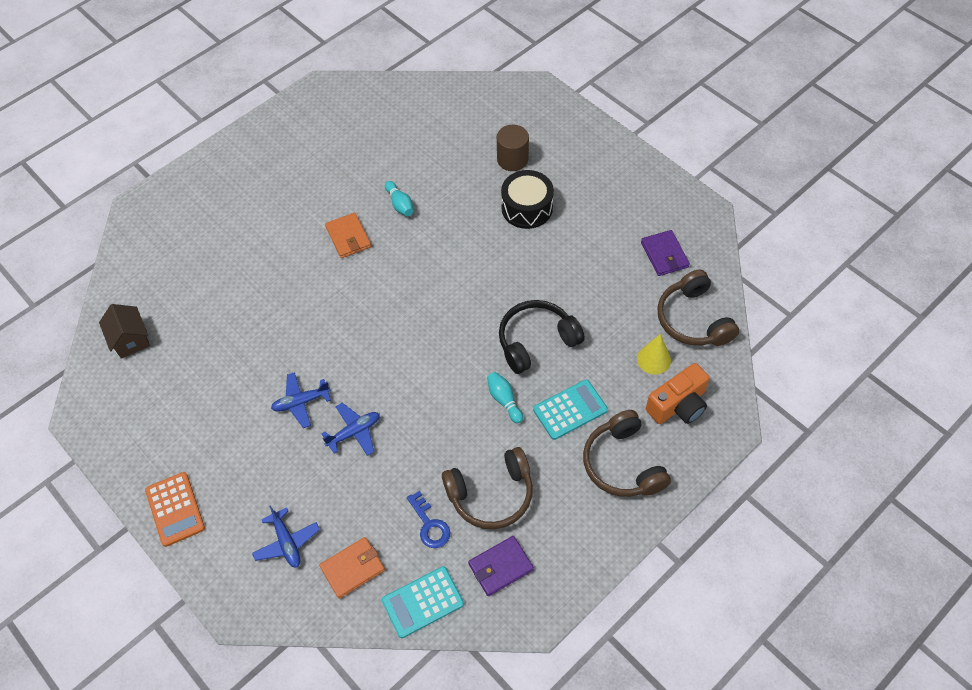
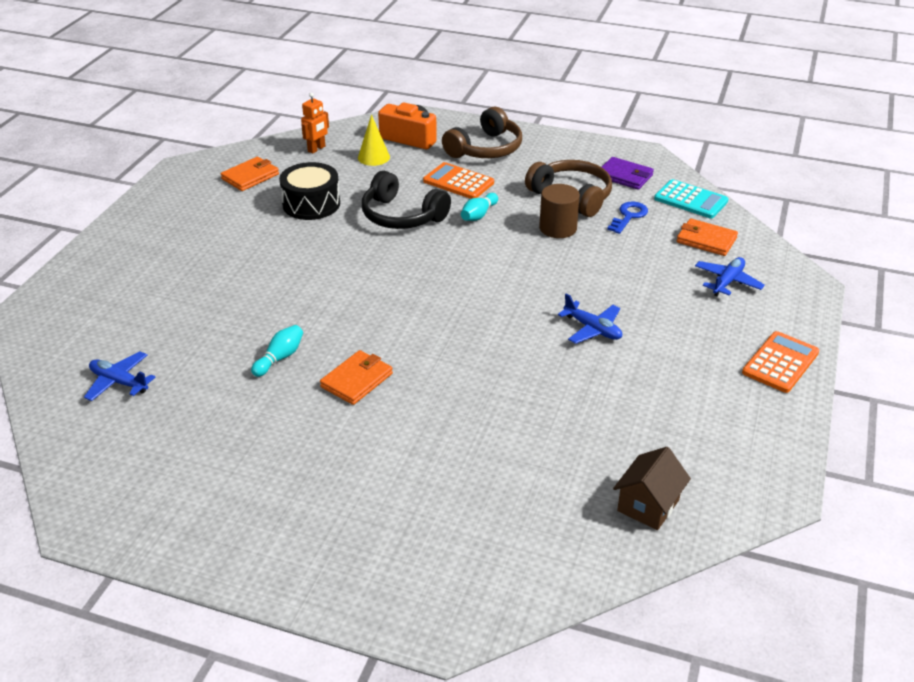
camera: 120 degrees left, 20 degrees down
blue plane [321,403,380,456] -> blue plane moved to [84,351,155,401]
brown cylinder [497,125,529,171] -> brown cylinder moved to [539,184,580,238]
black drum [501,170,554,229] -> black drum moved to [279,162,340,220]
turquoise calculator [533,380,608,440] -> orange calculator [423,162,494,199]
purple wallet [641,230,690,276] -> orange wallet [221,157,279,191]
brown headphones [657,270,739,346] -> orange robot [301,93,329,154]

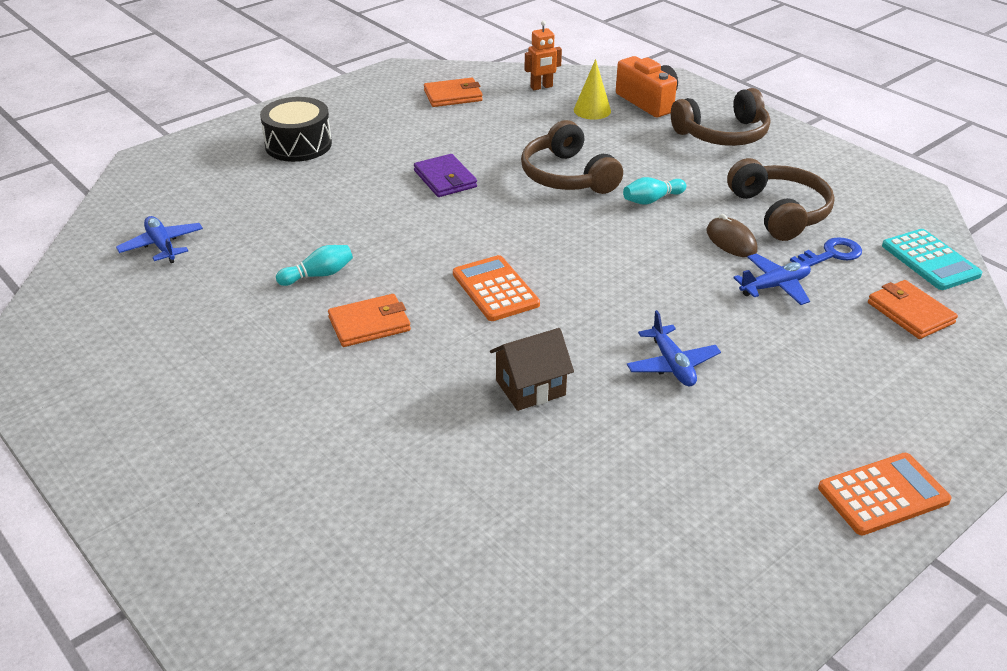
camera: 30 degrees right, 0 degrees up
black drum [279,162,340,220] -> black drum moved to [260,97,332,162]
black headphones [362,171,451,229] -> brown headphones [521,120,623,194]
orange calculator [423,162,494,199] -> orange calculator moved to [453,255,540,321]
brown cylinder [539,184,580,238] -> brown mouse [706,214,758,257]
purple wallet [602,157,654,190] -> purple wallet moved to [414,154,477,197]
brown house [613,447,691,530] -> brown house moved to [490,328,574,411]
blue plane [695,257,765,296] -> blue plane moved to [733,253,811,305]

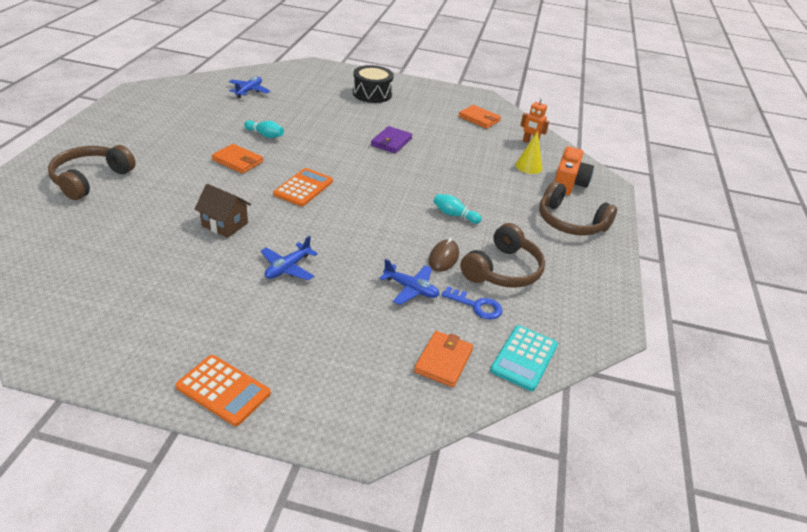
camera: 50 degrees right, 0 degrees up
brown headphones [521,120,623,194] -> brown headphones moved to [48,145,136,200]

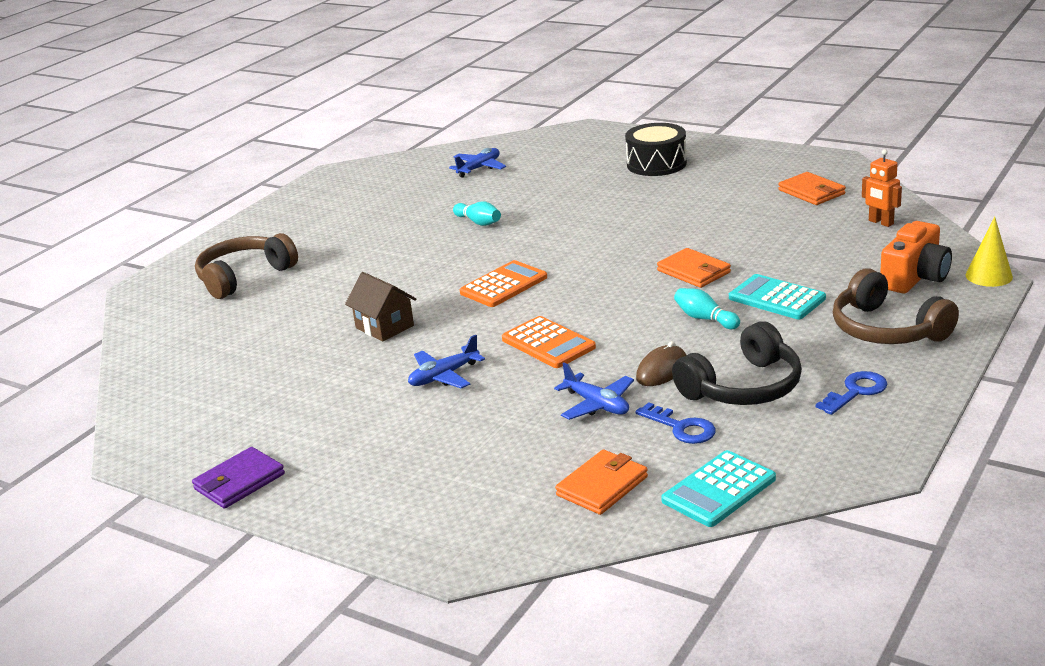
camera: 25 degrees right, 10 degrees down
orange calculator [176,355,271,426] -> orange calculator moved to [502,316,596,368]
orange wallet [212,144,263,174] -> orange wallet moved to [657,248,731,288]
purple wallet [371,126,412,153] -> purple wallet moved to [192,447,285,509]
brown headphones [460,223,545,288] -> black headphones [672,321,802,405]
yellow cone [515,131,542,174] -> yellow cone moved to [965,216,1013,287]
none -> turquoise calculator [729,274,826,319]
none -> blue key [816,371,887,415]

